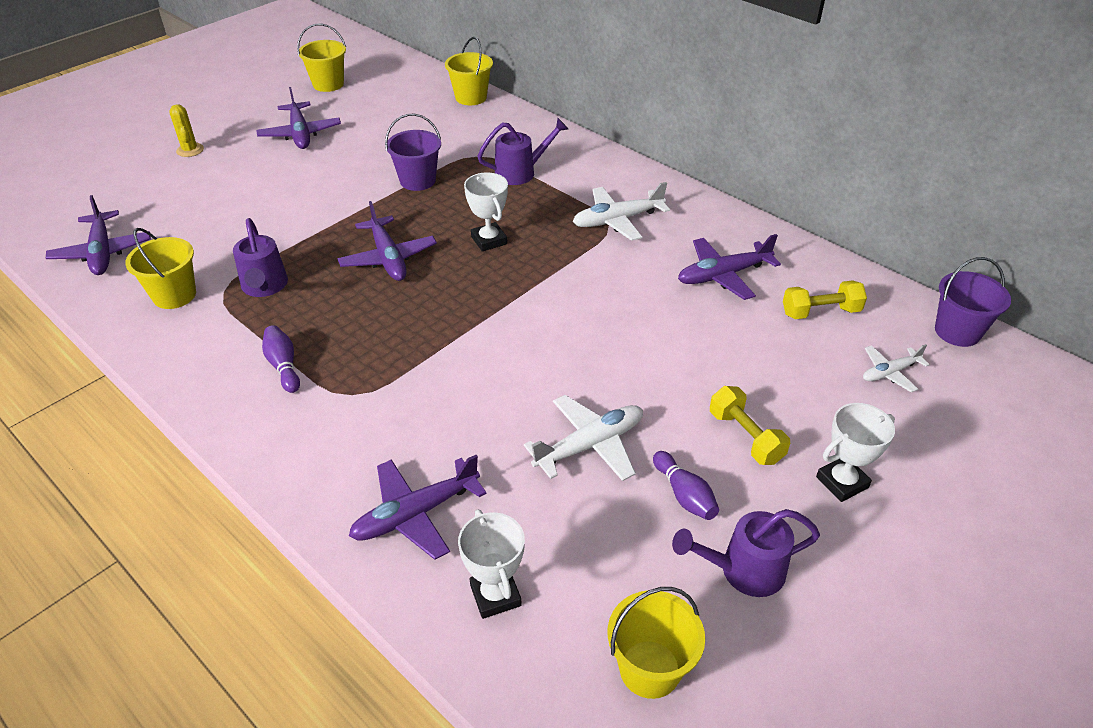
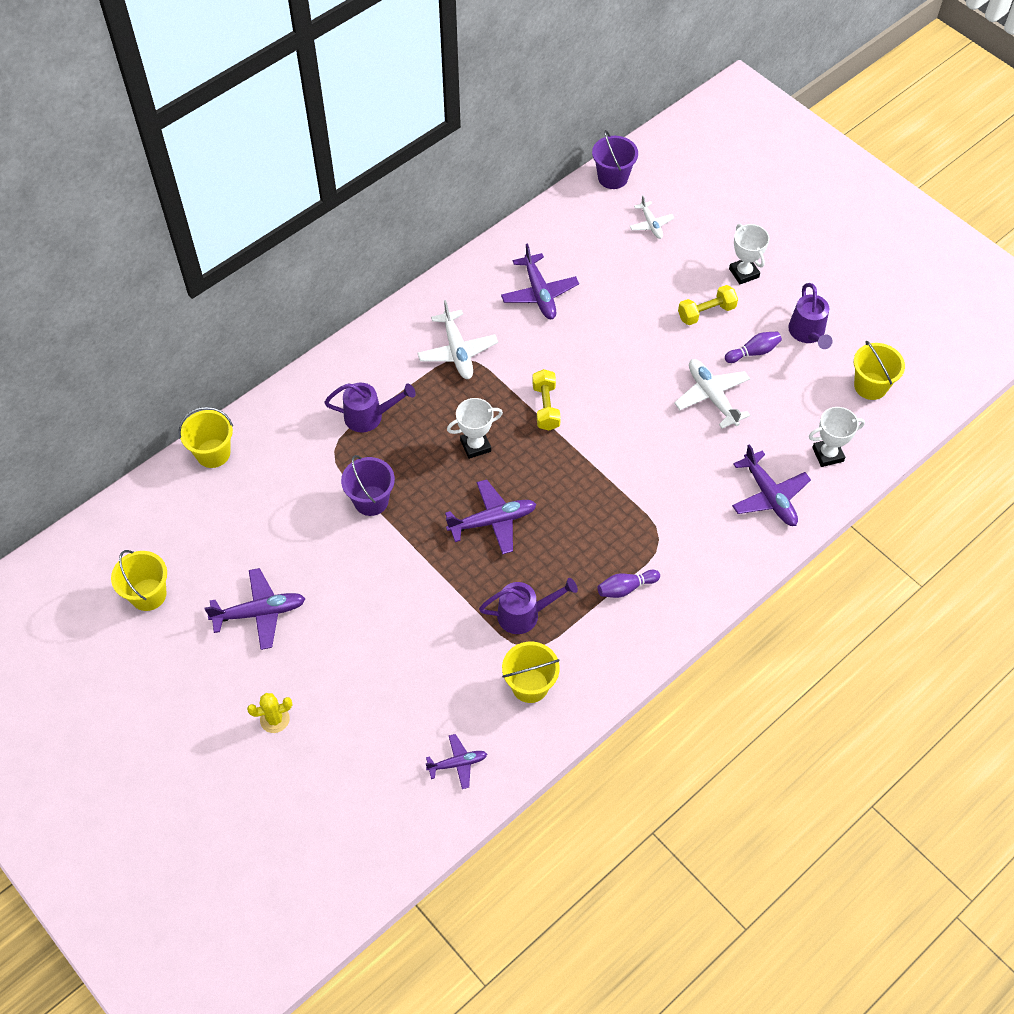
camera: 85 degrees left, 15 degrees up
purple plane [46,195,151,275] -> purple plane [426,734,487,789], size x0.61
purple watering can [477,118,568,185] -> purple watering can turned 105 degrees clockwise [324,383,416,433]
yellow dumbbell [783,280,867,319] -> yellow dumbbell moved to [532,369,561,431]

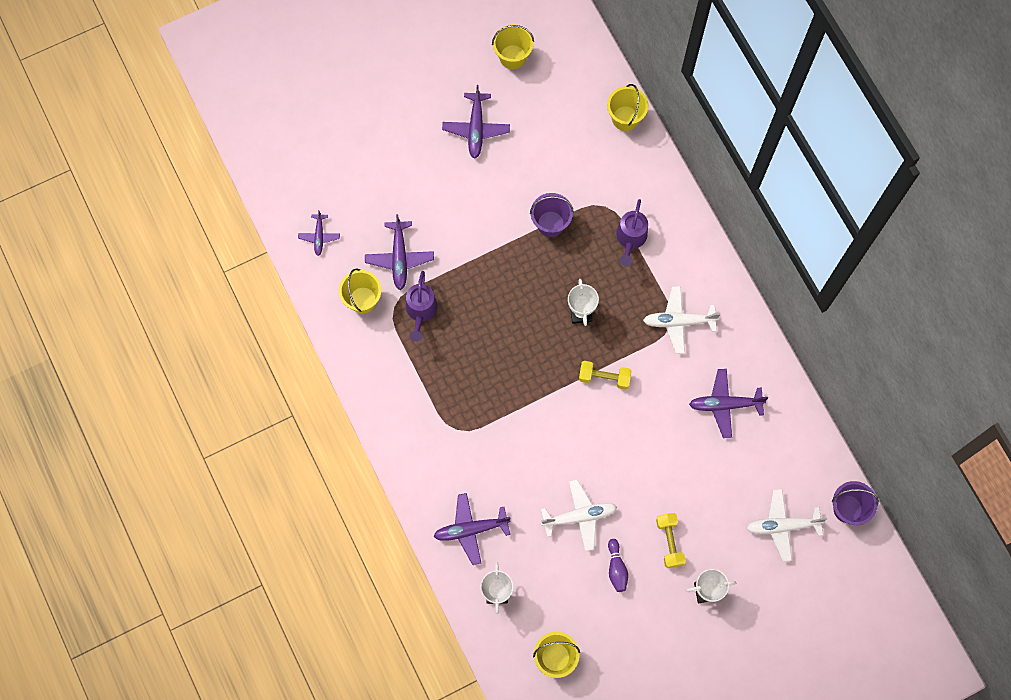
camera: 105 degrees right, 15 degrees up
yellow cactus [247,693,292,733] -> none
purple plane [445,479,536,555] -> purple plane moved to [365,214,434,290]
purple bowling pin [598,570,660,598] -> none
white plane [630,195,674,239] -> white plane [746,489,827,562], size x1.64
purple watering can [788,283,833,349] -> none

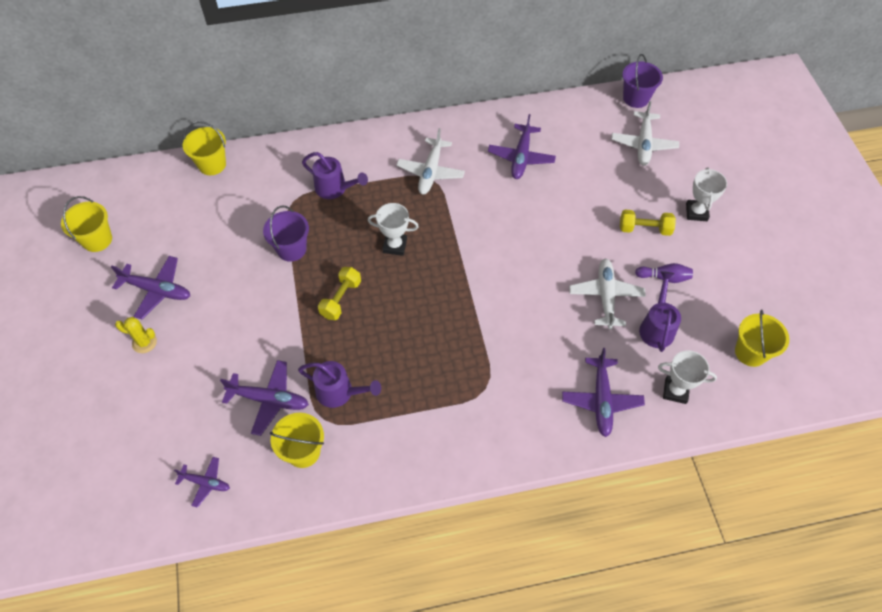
camera: 75 degrees left, 15 degrees down
yellow dumbbell [579,361,632,390] -> yellow dumbbell moved to [318,267,361,320]
none -> yellow cactus [115,317,157,353]
none -> purple watering can [639,271,681,352]

